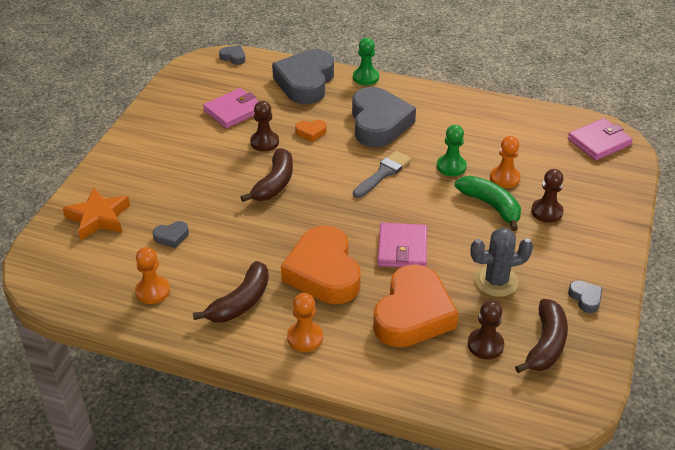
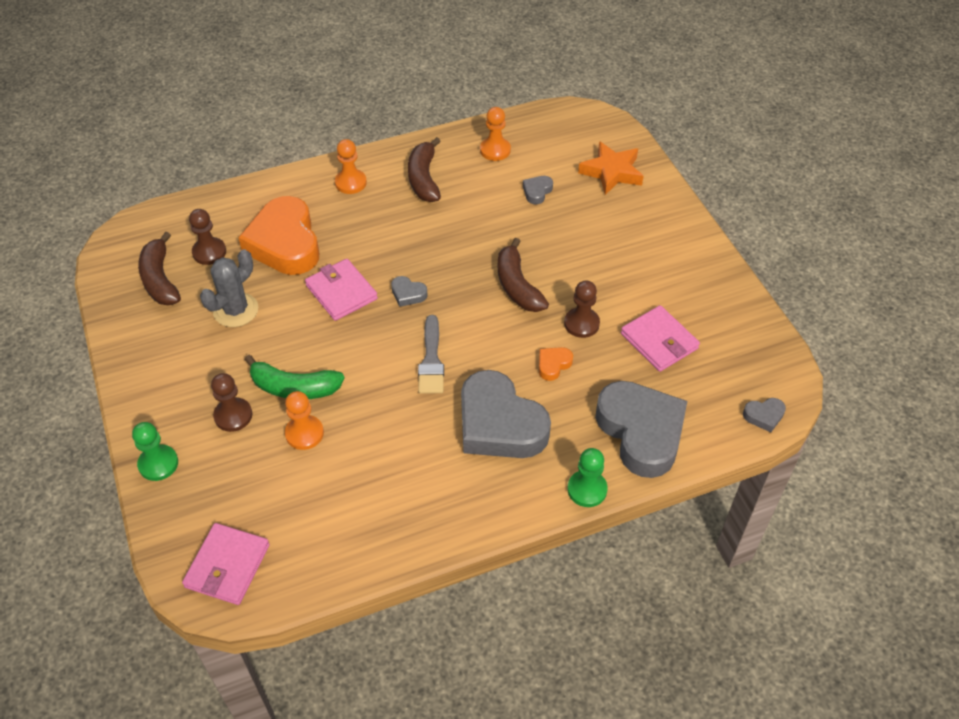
camera: 140 degrees right, 10 degrees up
pink wallet [203,88,259,128] -> pink wallet turned 45 degrees counterclockwise [621,305,700,372]
orange heart [281,226,361,304] -> none
green pawn [437,125,467,176] -> green pawn moved to [132,422,178,481]
grey heart [568,280,603,313] -> grey heart moved to [391,276,428,307]

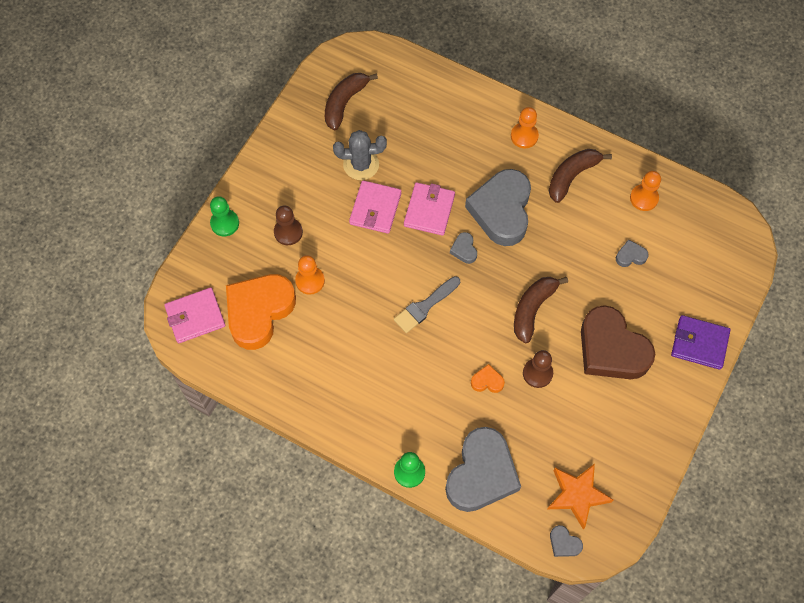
camera: 50 degrees right, 15 degrees up
brown pawn [189,209,226,265] -> none
orange heart [238,196,319,275] -> orange heart moved to [226,274,296,350]
green banana [245,355,345,399] -> none
grey heart [461,370,551,458] -> grey heart moved to [465,169,531,246]
orange star [578,141,643,195] -> orange star moved to [548,463,613,529]
pink wallet [621,305,700,372] -> pink wallet moved to [349,180,401,234]
none -> brown heart [581,305,655,379]
none -> purple wallet [671,315,730,370]

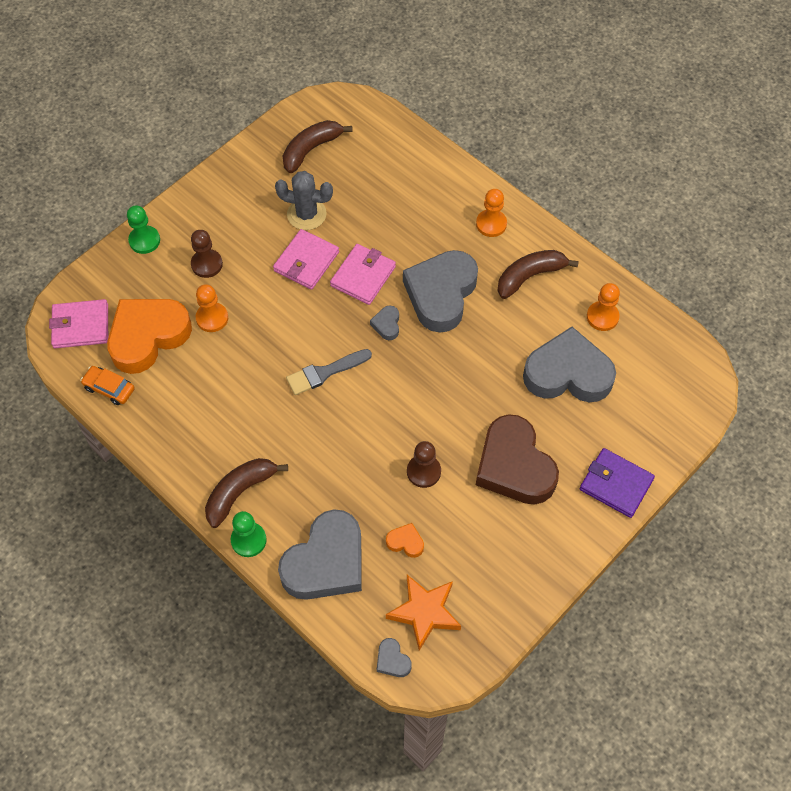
camera: 15 degrees right, 5 degrees down
orange heart [471,364,505,393] -> orange heart moved to [386,523,424,558]
brown banana [514,277,568,343] -> brown banana moved to [205,458,288,528]
grey heart [616,239,649,267] -> grey heart [523,327,616,402], size x2.46
none -> orange car [81,366,135,405]

